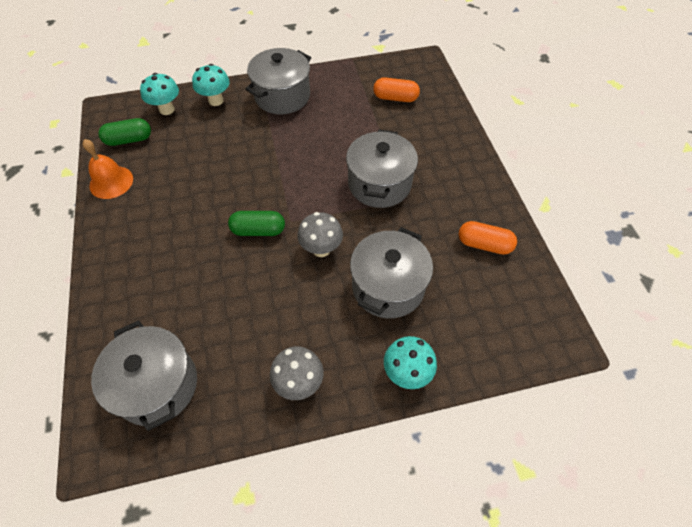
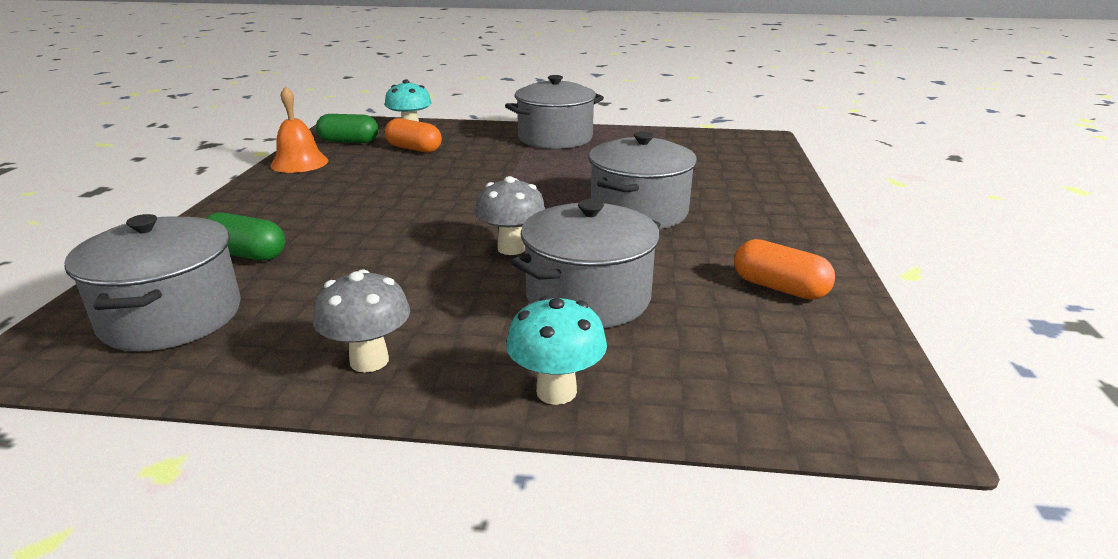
camera: 20 degrees right, 30 degrees down
turquoise mushroom [192,64,230,106] -> none
green capsule [228,211,285,236] -> green capsule moved to [205,212,285,261]
orange capsule [373,77,420,102] -> orange capsule moved to [385,118,442,153]

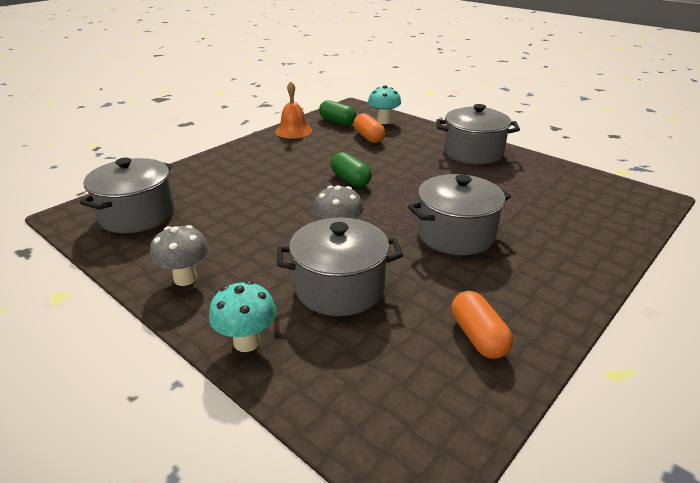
camera: 35 degrees right, 5 degrees up
green capsule [205,212,285,261] -> green capsule moved to [331,152,372,187]

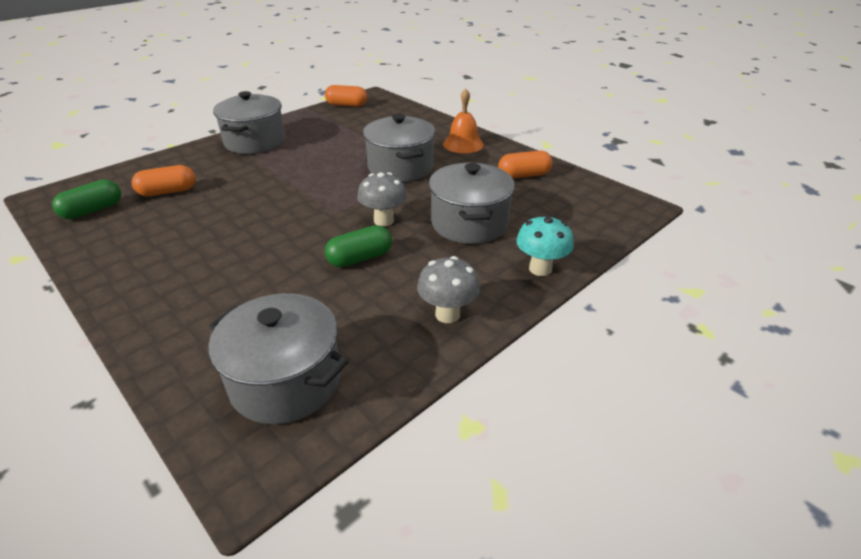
camera: 85 degrees left, 5 degrees up
orange bell [276,81,312,139] -> orange bell moved to [443,88,484,153]
green capsule [331,152,372,187] -> green capsule moved to [325,225,392,267]
turquoise mushroom [368,85,401,124] -> none
none -> orange capsule [325,85,367,107]

